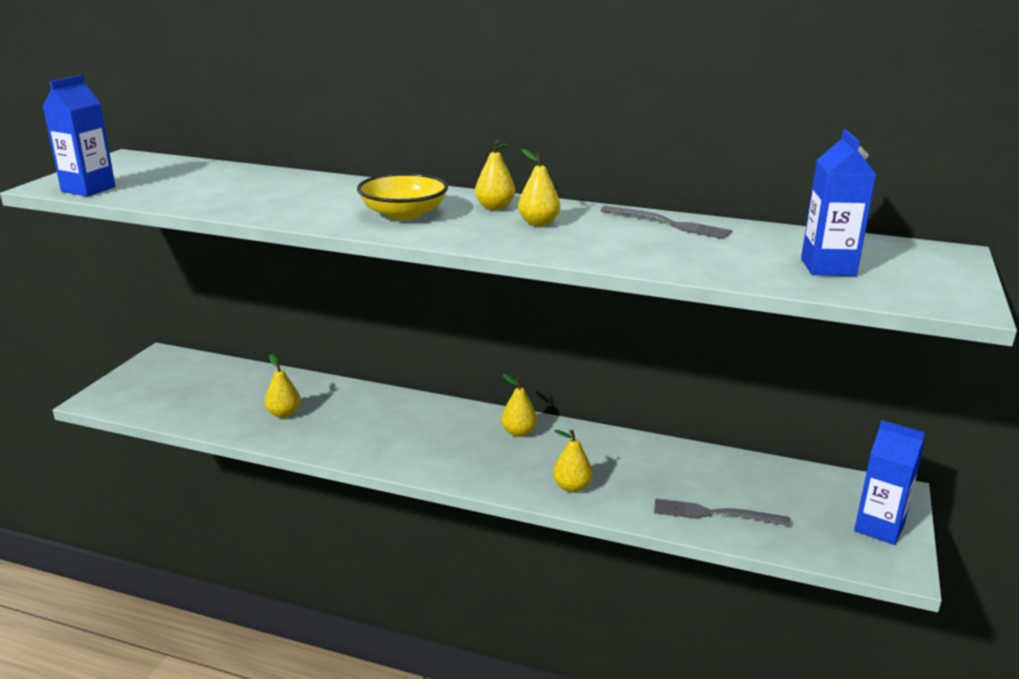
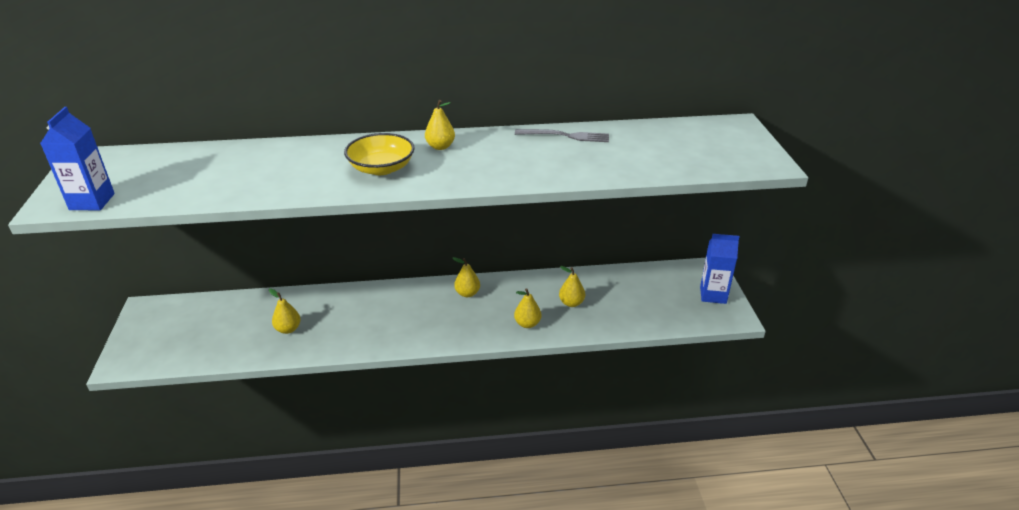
camera: 25 degrees left, 10 degrees up
yellow pear [518,149,560,226] -> yellow pear moved to [559,266,585,307]
grey fork [654,498,790,526] -> none
blue carton [801,129,877,276] -> none

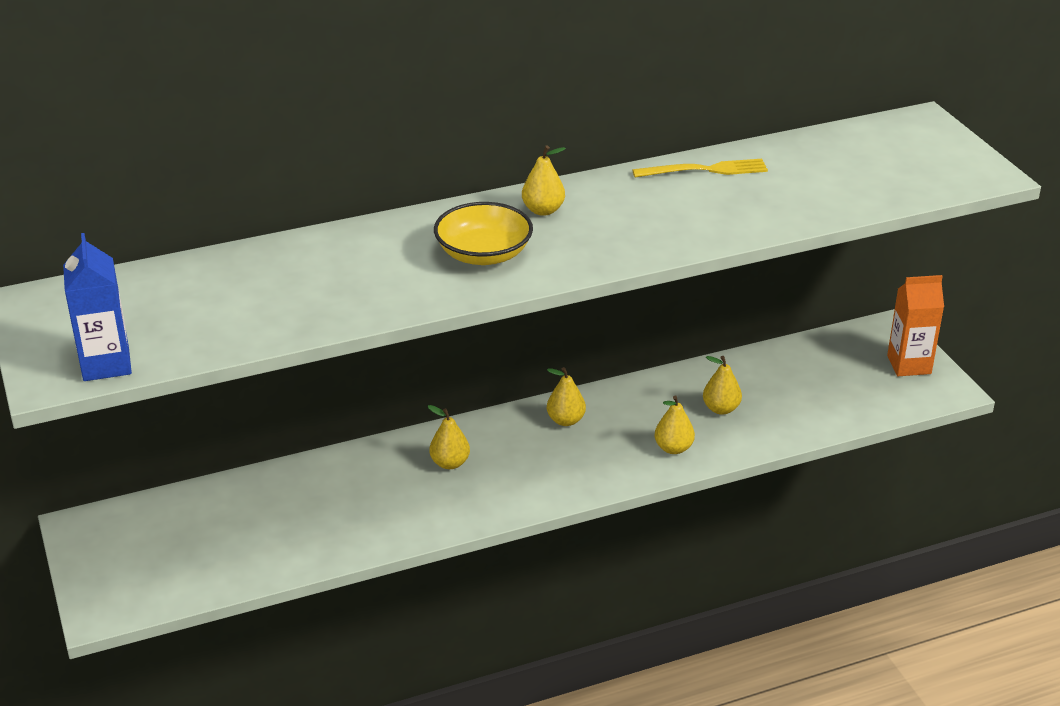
camera: 15 degrees left, 0 degrees up
yellow pear [269,288,301,334] -> yellow pear moved to [428,405,470,469]
grey fork [515,129,609,142] -> yellow fork [632,159,768,177]
blue carton [700,234,739,304] -> orange carton [887,275,944,376]

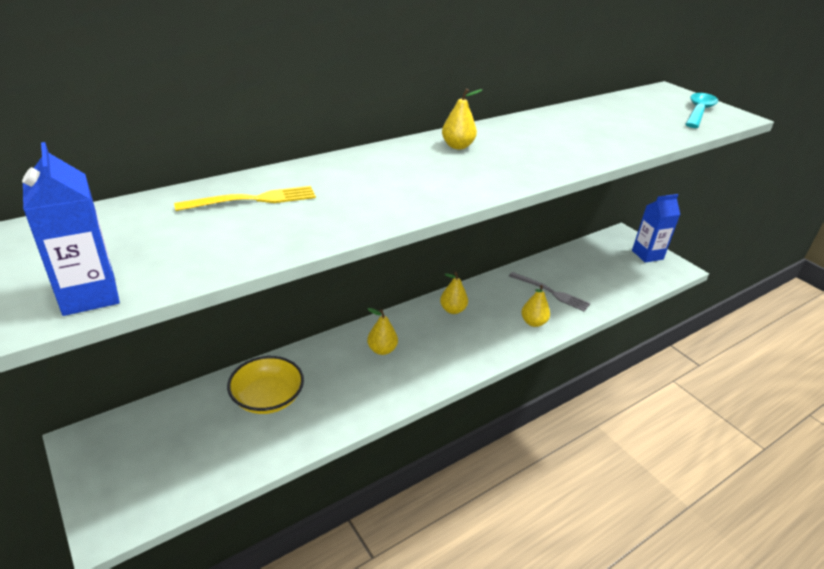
camera: 15 degrees left, 0 degrees up
yellow bowl [434,202,533,265] -> yellow bowl moved to [227,356,304,414]
yellow fork [632,159,768,177] -> yellow fork moved to [174,186,316,211]
yellow pear [703,356,742,415] -> grey fork [509,272,590,312]
orange carton [887,275,944,376] -> blue carton [632,194,681,263]
none -> turquoise spoon [685,93,718,128]

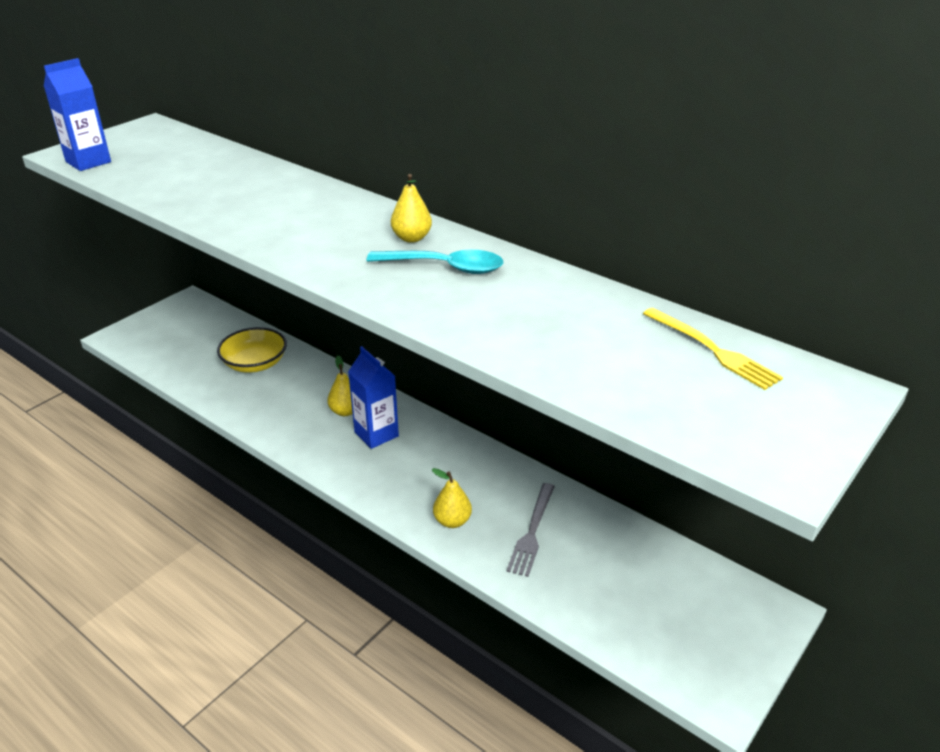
camera: 75 degrees right, 0 degrees up
yellow fork [174,186,316,211] -> yellow fork moved to [643,308,783,390]
yellow pear [440,272,468,314] -> none
blue carton [632,194,681,263] -> blue carton moved to [348,346,399,449]
turquoise spoon [685,93,718,128] -> turquoise spoon moved to [367,250,503,274]

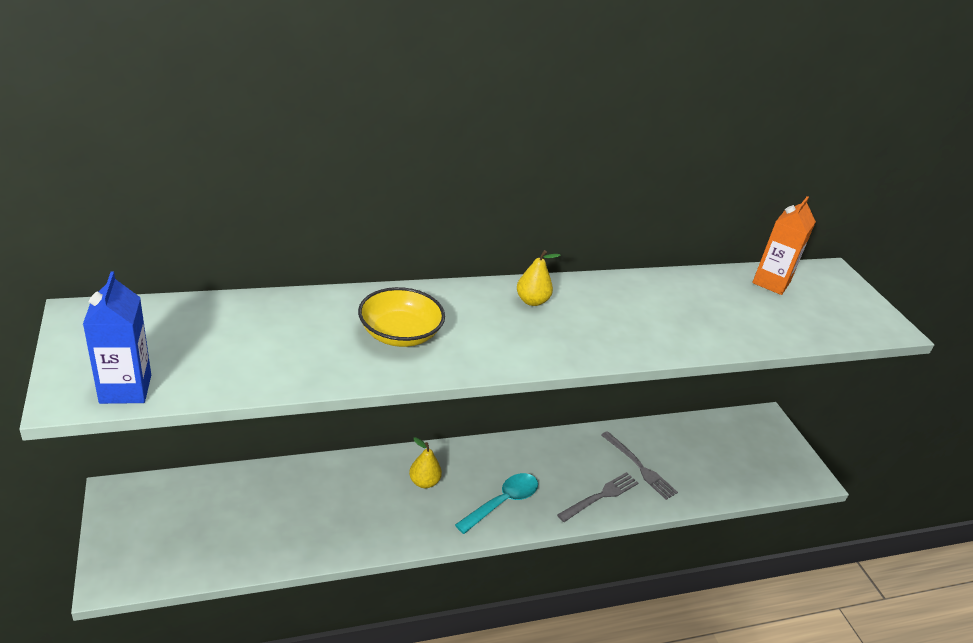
camera: 60 degrees left, 0 degrees up
yellow bowl [217,327,287,373] -> yellow bowl moved to [358,287,445,347]
blue carton [348,346,399,449] -> none
turquoise spoon [367,250,503,274] -> turquoise spoon moved to [455,473,538,534]
yellow pear [432,468,472,528] -> grey fork [557,472,638,522]
yellow fork [643,308,783,390] -> orange carton [752,196,816,295]

